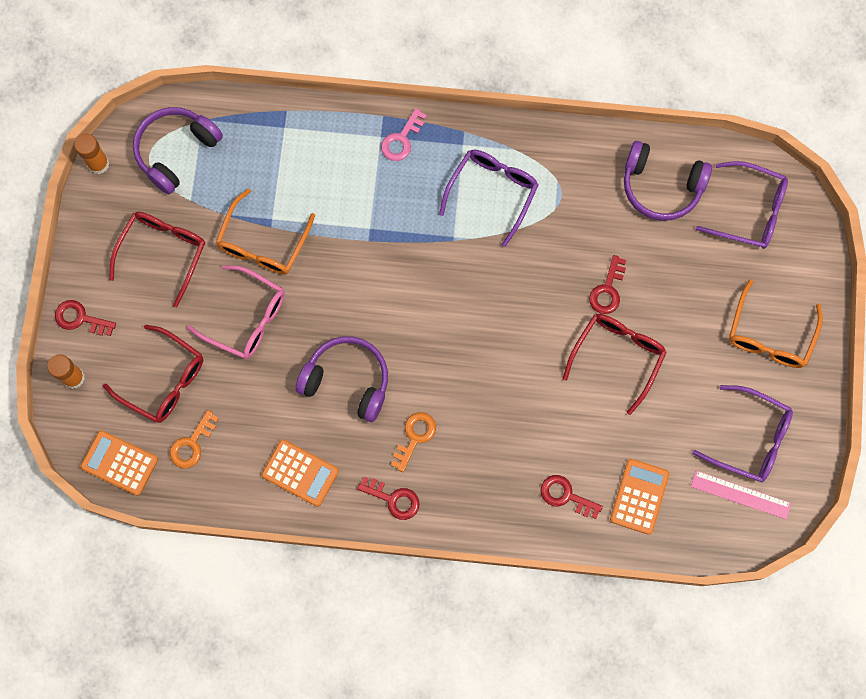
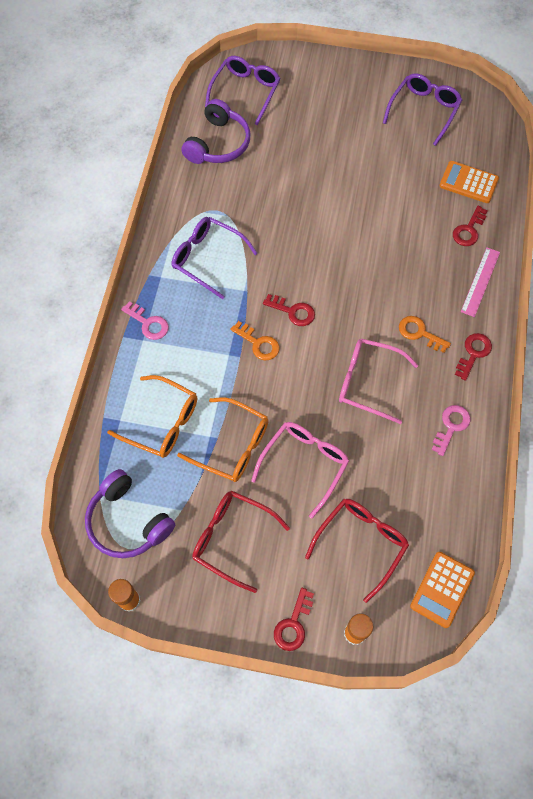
camera: 85 degrees left, 10 degrees down
orange key [170,410,219,468] -> orange key moved to [230,321,280,360]
orange calculator [262,439,339,507] -> pink key [431,405,470,456]
purple headphones [296,336,388,422] -> pink glasses [339,338,418,424]
red glasses [563,314,667,415] -> none
red key [589,255,626,314] -> red key moved to [263,294,315,326]
pink ruler [691,471,791,520] -> pink ruler moved to [461,247,500,317]
orange glasses [729,279,823,368] -> orange glasses moved to [107,375,197,458]

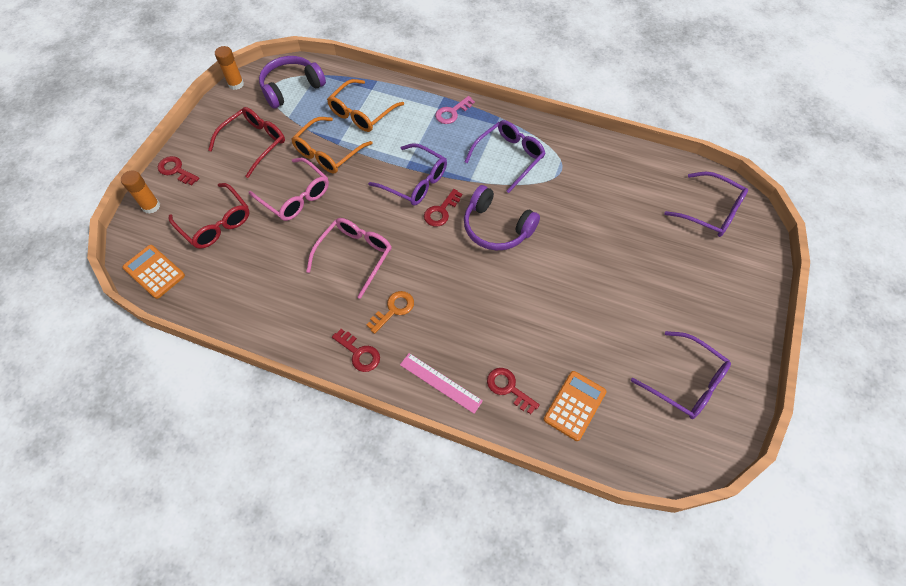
camera: 100 degrees right, 5 degrees down
purple headphones [181,99,250,164] -> purple headphones moved to [464,185,540,250]
orange key [230,321,280,360] -> purple glasses [368,143,447,206]
pink key [431,405,470,456] -> none

